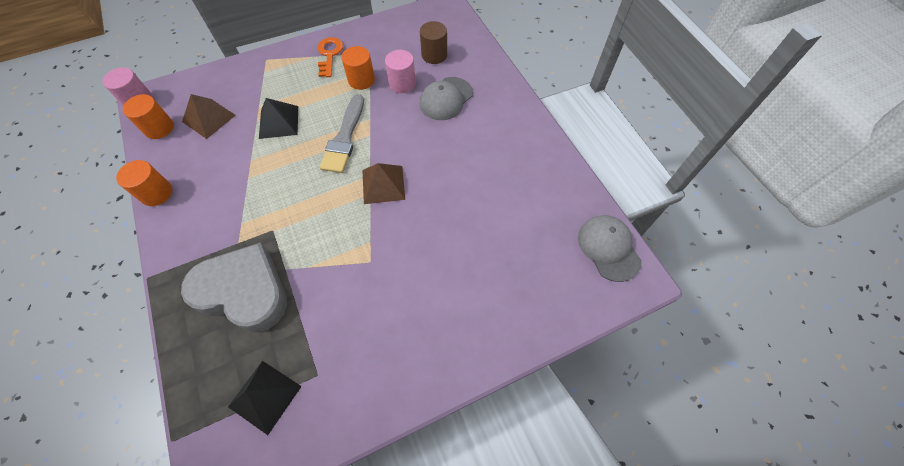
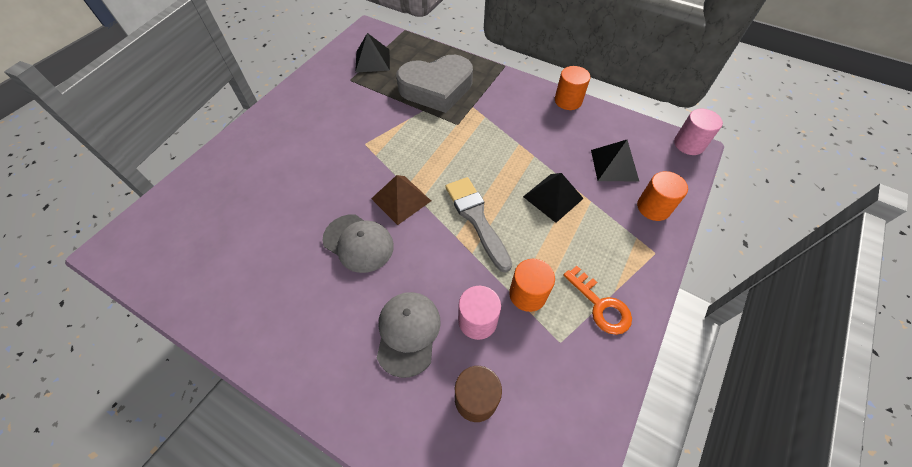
camera: 145 degrees right, 5 degrees down
orange cylinder [123,94,174,139] -> orange cylinder moved to [637,171,688,221]
brown pyramid [182,94,236,139] -> black pyramid [591,140,639,181]
grey cap [578,215,642,282] -> grey cap moved to [322,214,394,273]

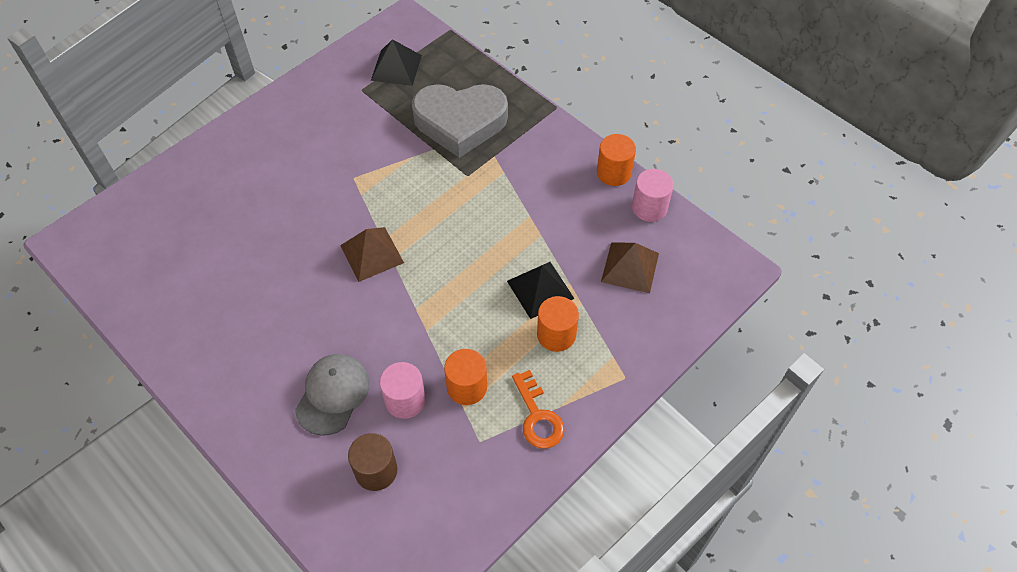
camera: 15 degrees right, 0 degrees up
grey cap [322,214,394,273] -> none
grey brush [445,177,512,273] -> none
black pyramid [591,140,639,181] -> brown pyramid [601,242,659,293]
orange cylinder [637,171,688,221] -> orange cylinder moved to [537,296,579,352]
pink cylinder [674,109,723,155] -> pink cylinder moved to [632,169,674,222]

